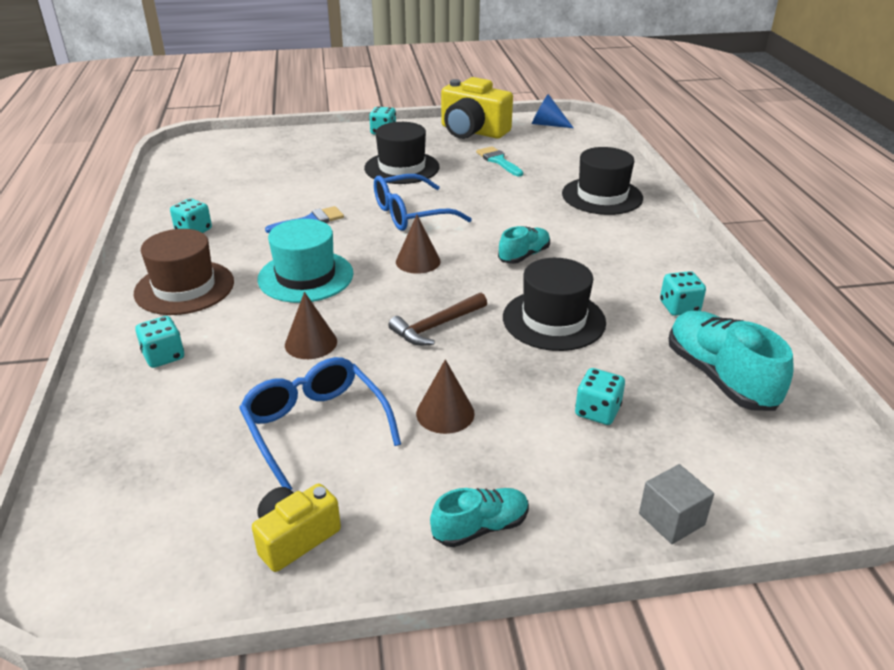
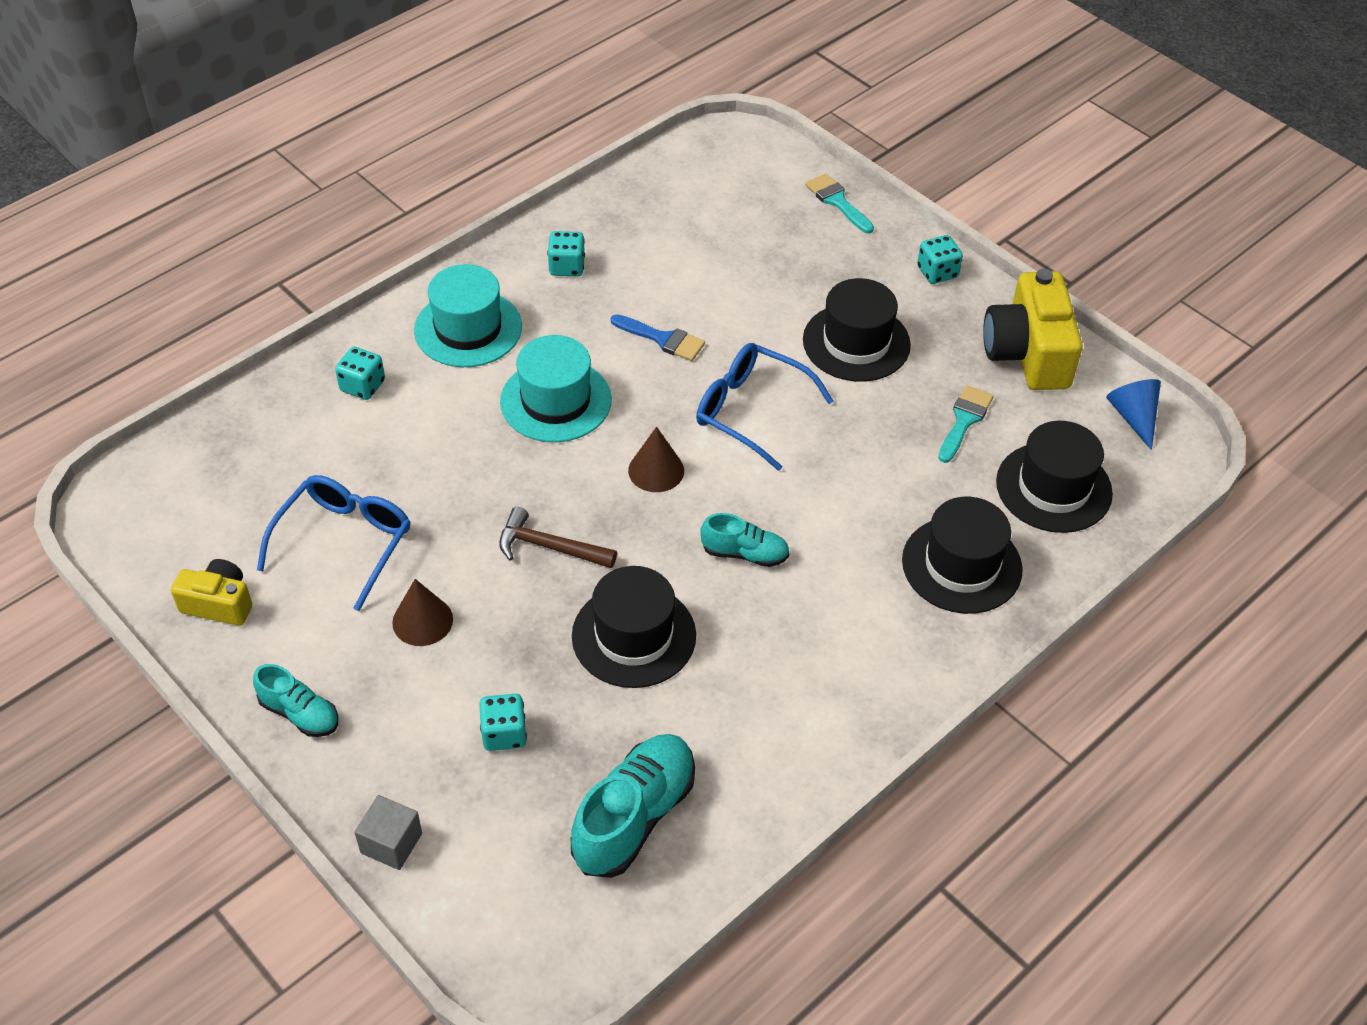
camera: 55 degrees right, 15 degrees up
brown hat [133,229,234,315] -> turquoise hat [414,264,522,367]
brown cone [285,292,337,359] -> none
turquoise dice [660,271,706,316] -> none
none -> turquoise brush [805,173,874,234]
none -> black hat [996,421,1113,533]

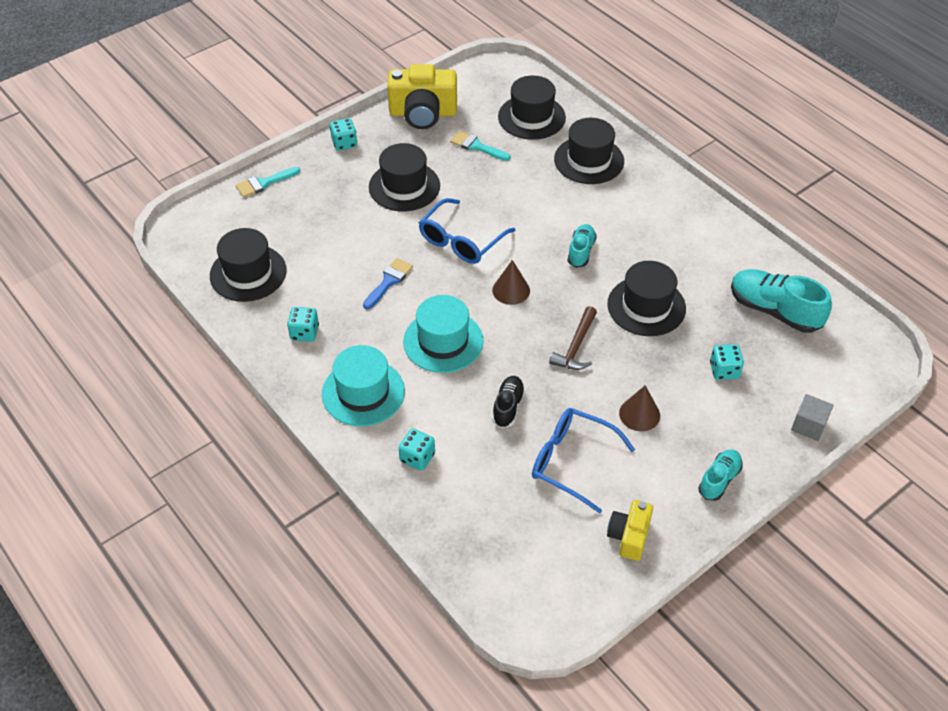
camera: 85 degrees left, 0 degrees up
blue cone [1106,379,1161,450] -> none
none -> black hat [210,228,287,302]
none -> black shoe [492,376,525,428]

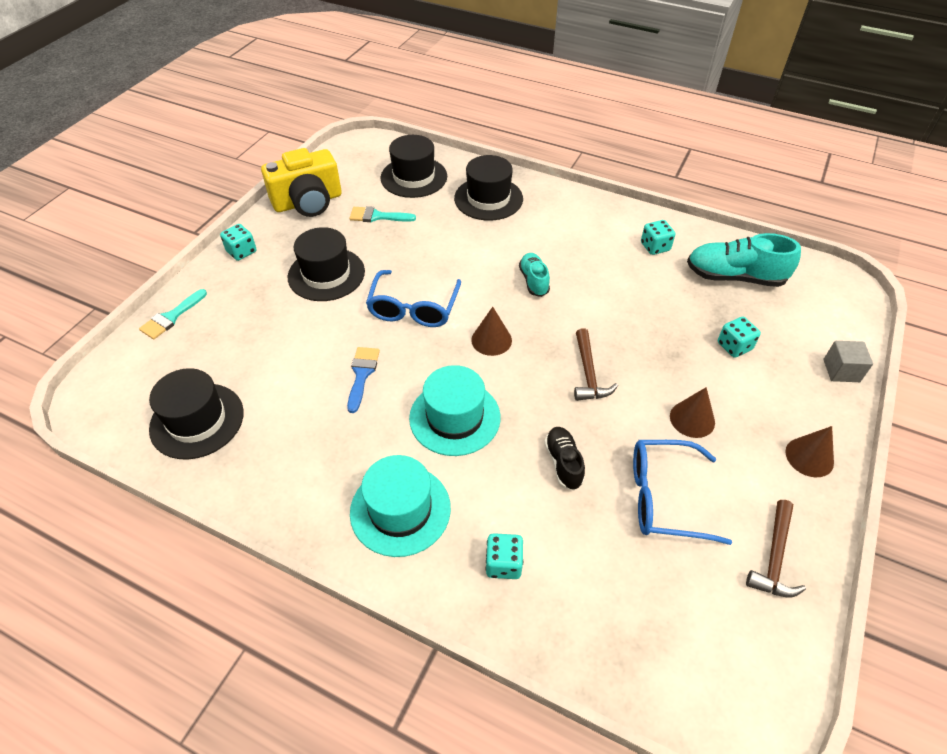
camera: 25 degrees left, 0 degrees up
turquoise dice [287,307,319,342] -> turquoise dice moved to [641,220,675,255]
black hat [607,261,686,336] -> none
yellow camera [607,500,653,561] -> brown hammer [746,500,806,598]
turquoise shoe [698,450,743,501] -> brown cone [785,426,834,477]

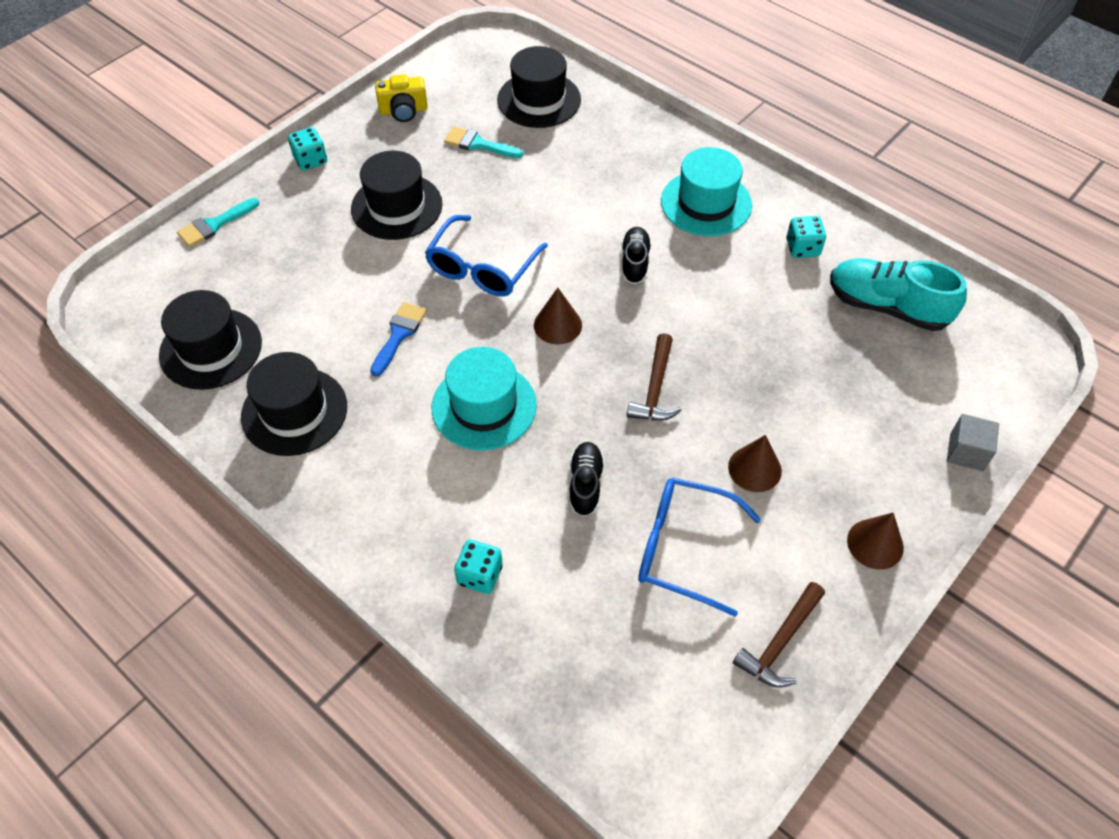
camera: 15 degrees right, 5 degrees up
yellow camera [261,148,342,217] -> yellow camera [375,74,428,122], size x0.57
turquoise hat [350,455,451,557] -> turquoise hat moved to [661,147,752,236]
black hat [454,155,523,221] -> black hat moved to [241,352,347,456]
turquoise shoe [519,253,550,297] -> black shoe [621,227,651,284]
turquoise dice [718,317,761,358] -> none

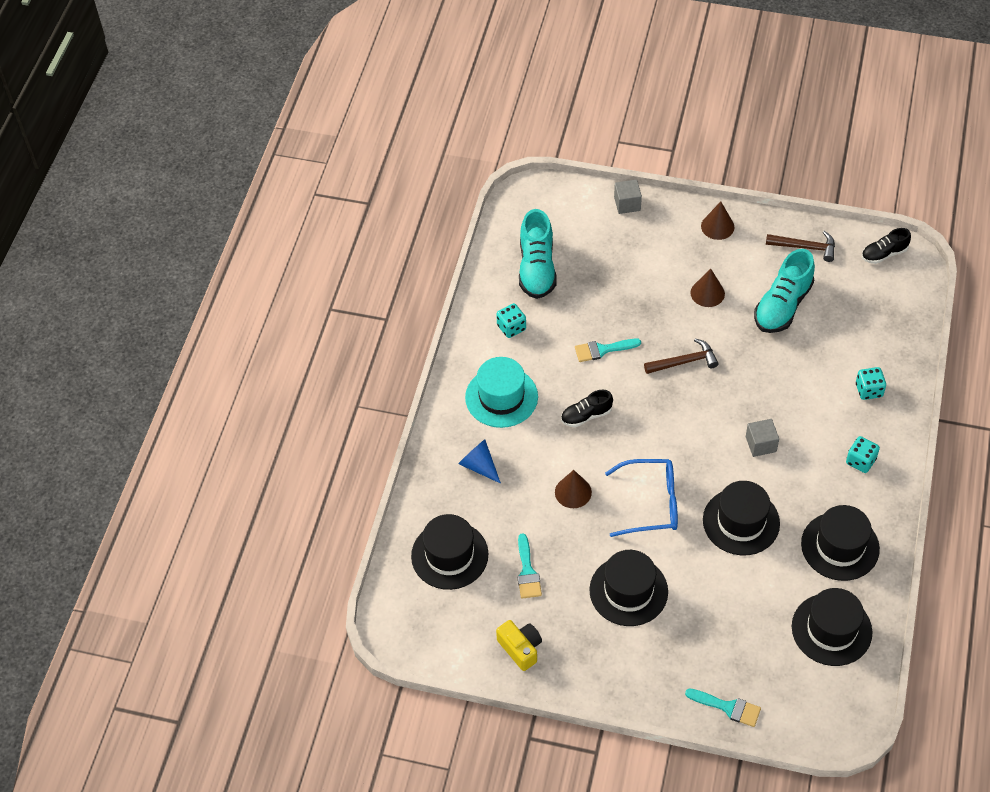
camera: 115 degrees left, 0 degrees up
turquoise dice [288,127,327,171] -> turquoise dice moved to [846,436,880,473]
blue brush [370,302,427,377] -> black hat [703,481,780,555]
turquoise hat [432,347,537,450] -> grey cube [746,419,779,457]
brown cone [534,288,582,345] -> brown cone moved to [555,470,592,508]
black shoe [569,442,604,517] -> black shoe moved to [862,228,911,264]
blue glasses [638,477,761,617] -> turquoise shoe [754,249,815,333]
none -> blue cone [458,439,501,484]
none -> turquoise brush [575,339,641,362]

